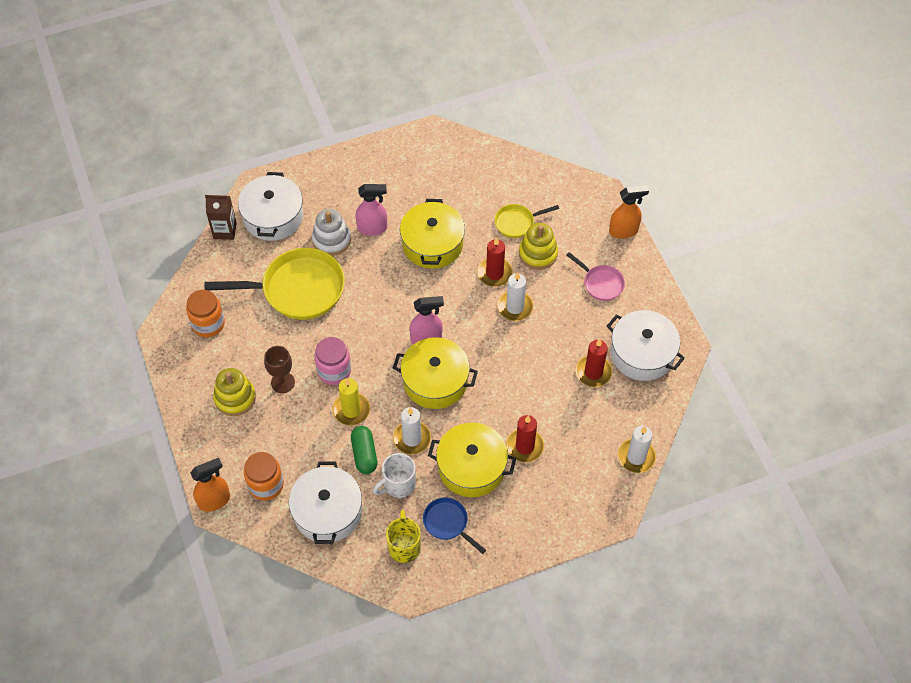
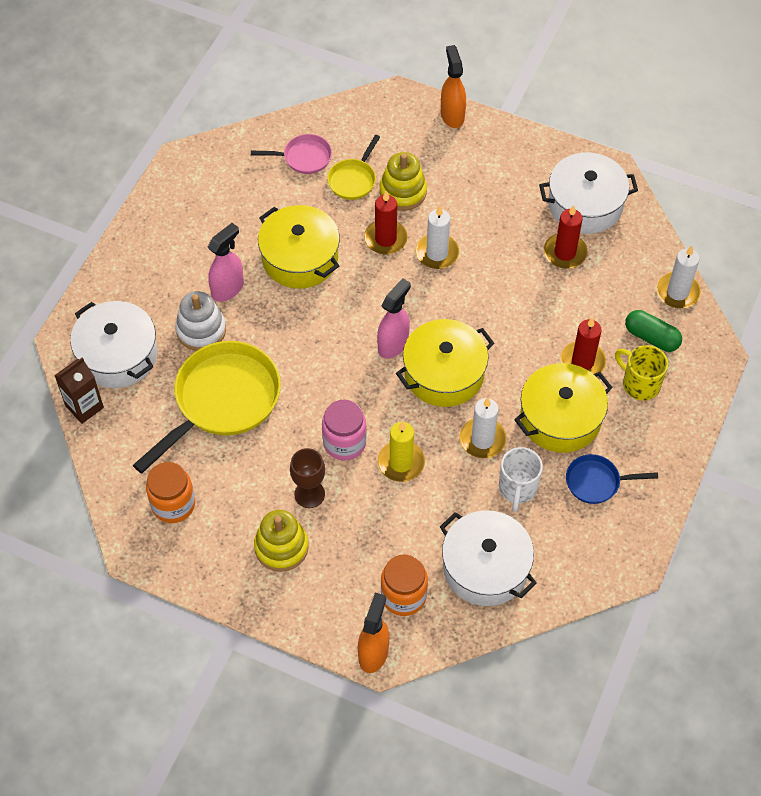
camera: 45 degrees left, 0 degrees up
green capsule [351,426,377,474] -> green capsule moved to [625,310,682,352]
yellow mug [386,510,421,563] -> yellow mug moved to [615,345,668,401]
pink pan [566,252,625,301] -> pink pan moved to [251,134,332,174]
orange spray bottle [609,185,649,239] -> orange spray bottle turned 45 degrees counterclockwise [441,45,466,128]

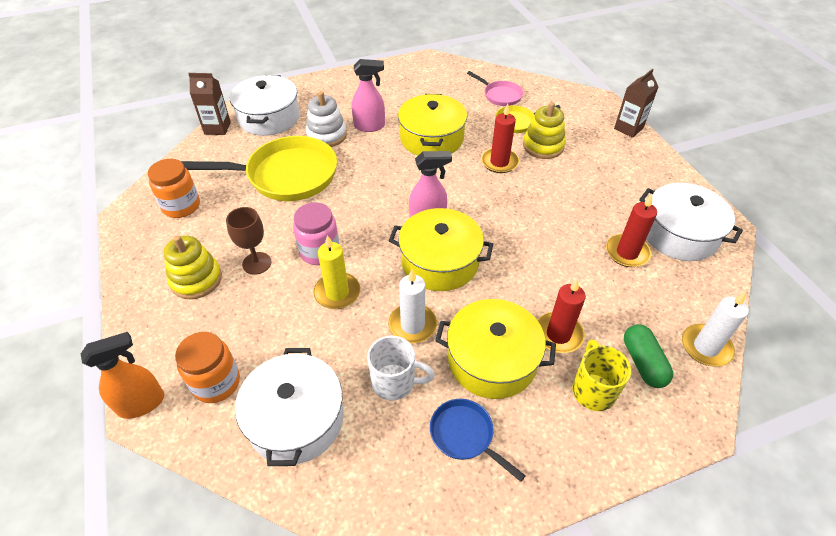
camera: 45 degrees right, 10 degrees down
white candle [416,206,459,269] -> none
orange spray bottle [441,45,466,128] -> brown carton [614,69,658,138]
white mug [499,447,543,512] -> white mug turned 135 degrees counterclockwise [367,336,435,401]

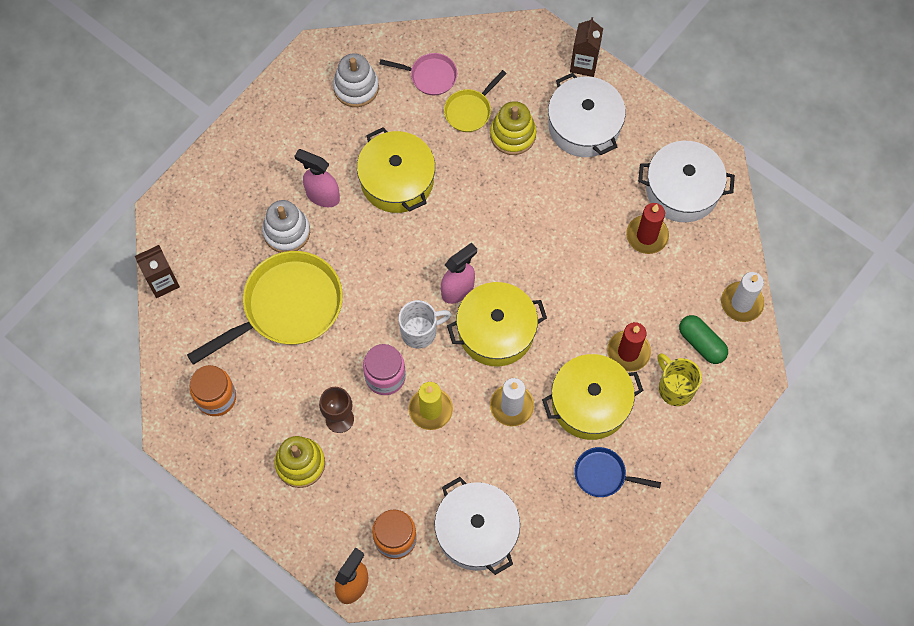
camera: 30 degrees left, 20 degrees up
white pot [230,75,300,136] -> white pot moved to [548,73,626,157]
pink spray bottle [352,59,385,132] -> pink spray bottle turned 120 degrees counterclockwise [294,149,340,207]
white mug [367,336,435,401] -> white mug moved to [399,300,451,349]
red candle [481,103,519,173] -> none
none -> white stacking toy [333,53,379,107]

